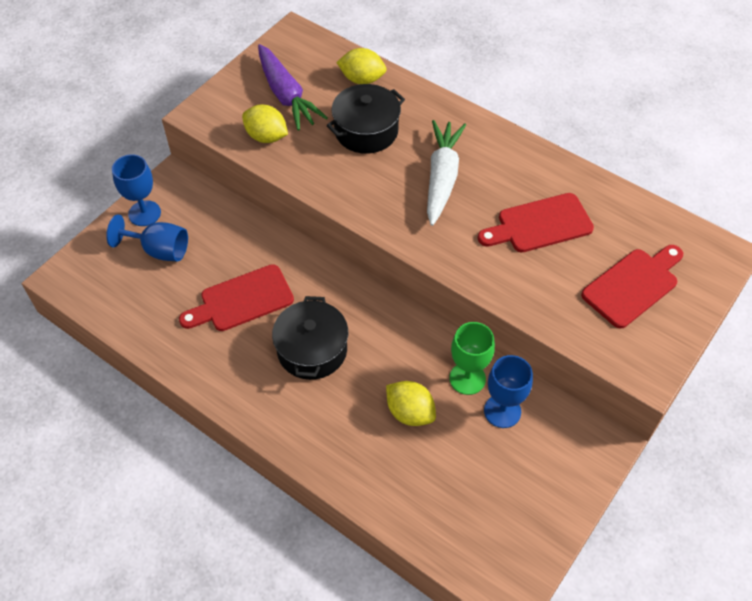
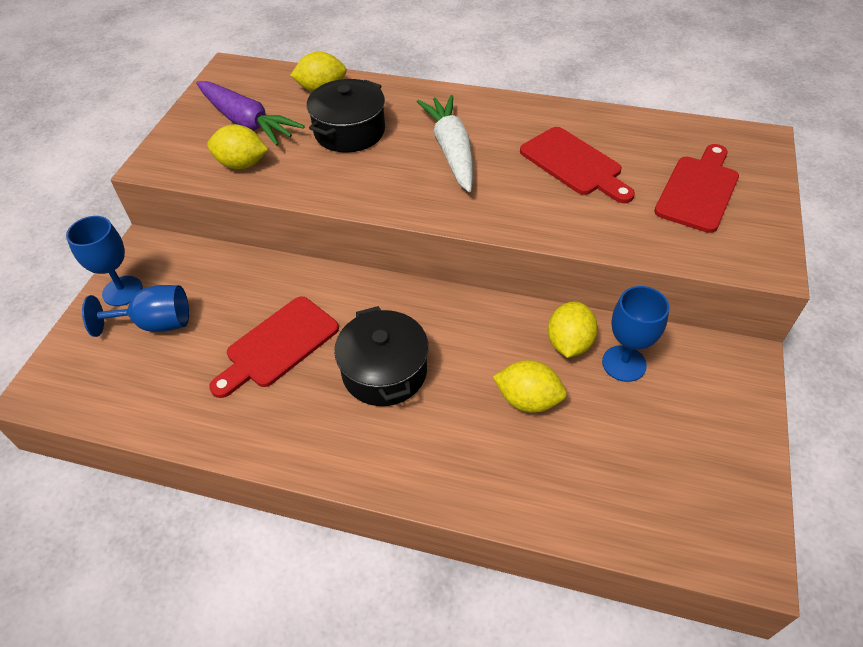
camera: 20 degrees left, 5 degrees down
green goblet [449,322,495,395] -> yellow lemon [548,301,598,358]
red cutting board [478,193,594,252] -> red cutting board turned 90 degrees counterclockwise [520,127,635,203]

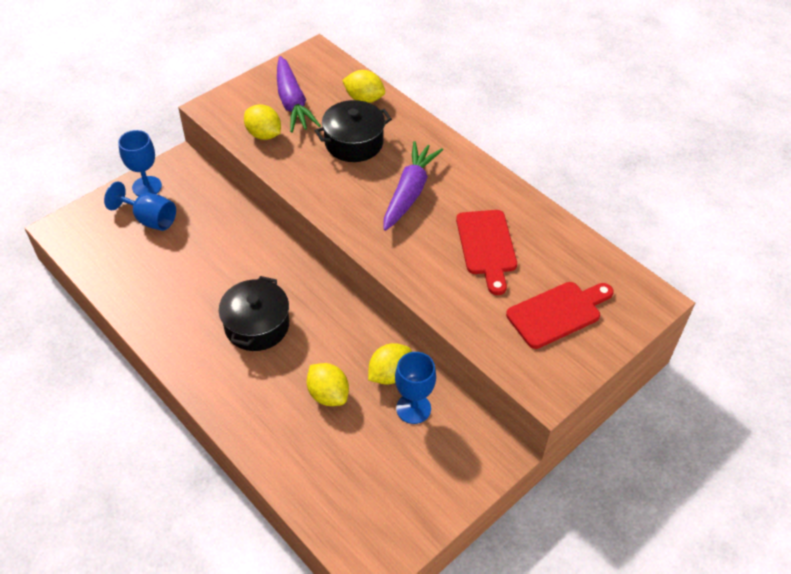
camera: 30 degrees right, 0 degrees up
red cutting board [209,296,339,398] -> none
white carrot [417,95,473,192] -> purple carrot [384,141,443,231]

